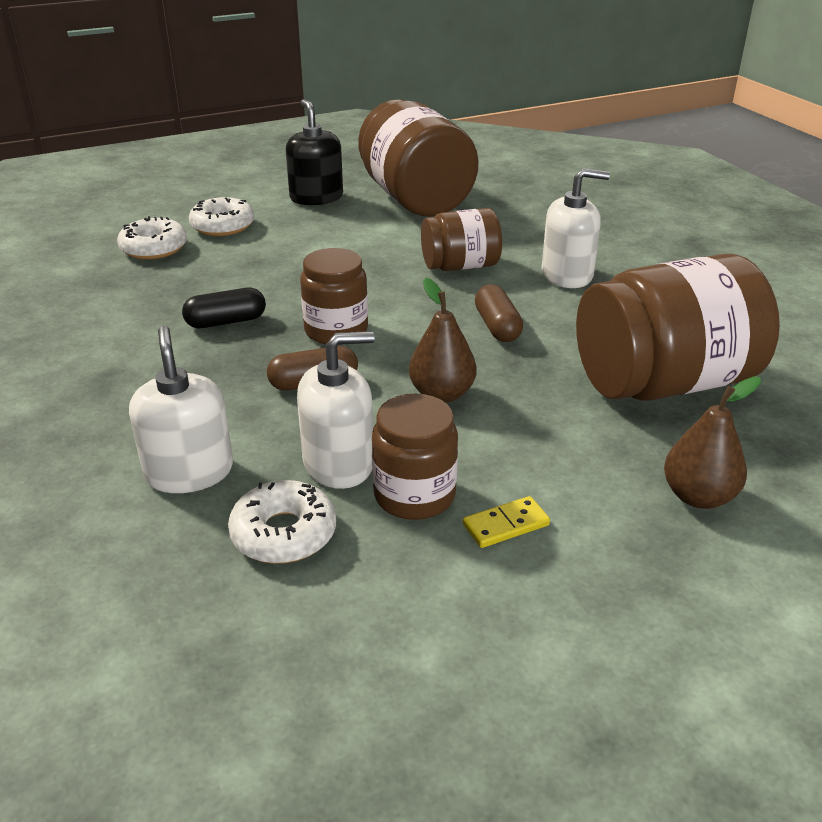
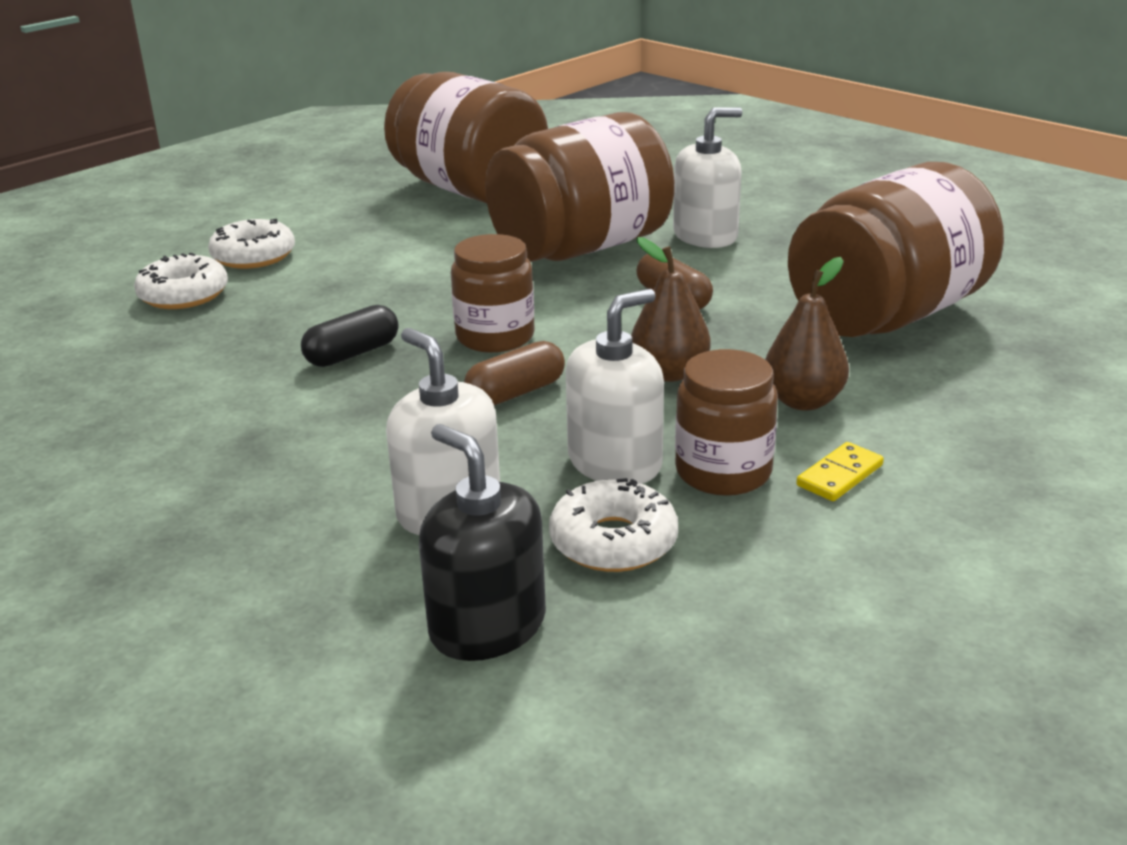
camera: 20 degrees left, 5 degrees down
black soap dispenser [286,99,343,205] -> black soap dispenser moved to [419,424,546,661]
brown jar [421,208,502,271] -> brown jar [485,112,675,262], size x1.81
brown pear [664,377,761,509] -> brown pear moved to [765,257,849,411]

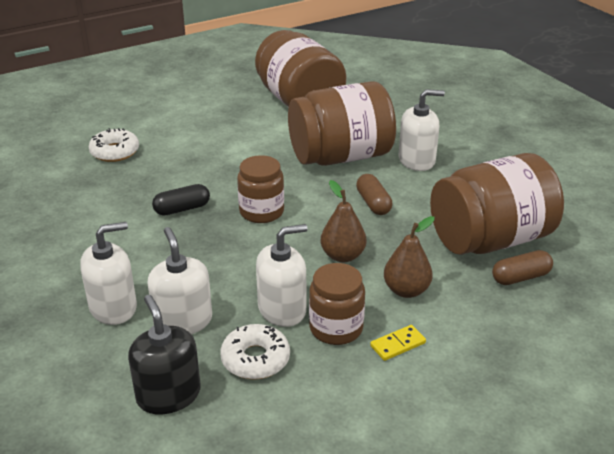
camera: 15 degrees right, 5 degrees up
white donut [208,218,295,269] -> none
brown capsule [464,341,565,405] -> brown capsule moved to [492,250,553,285]
none -> white soap dispenser [80,222,137,325]

